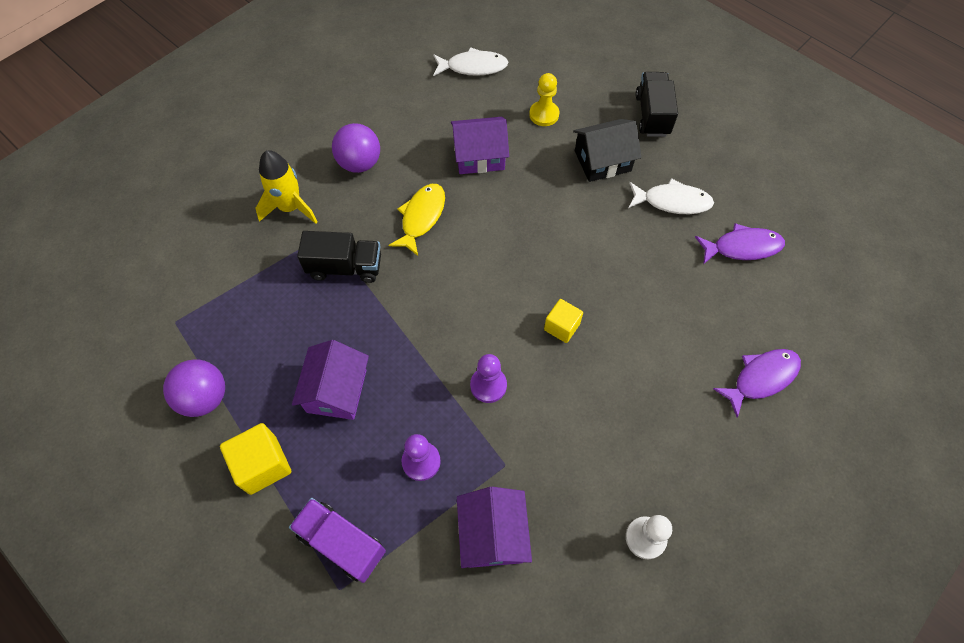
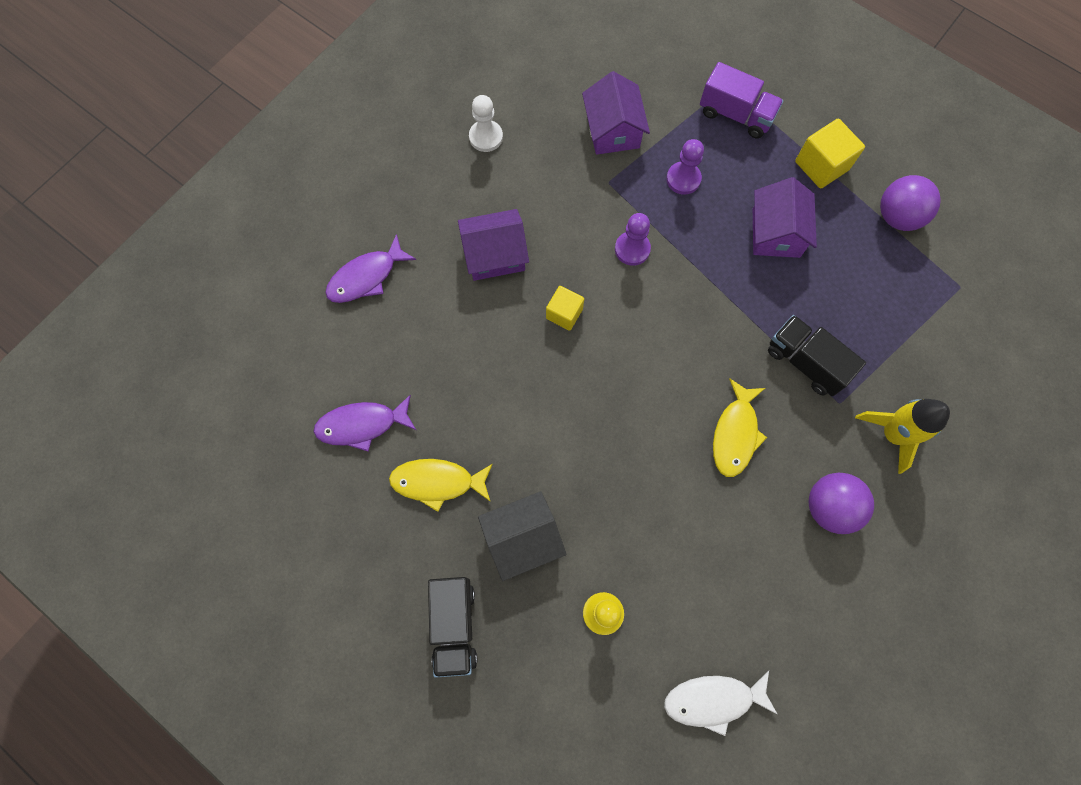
camera: 175 degrees right, 10 degrees up
black truck [297,231,381,283] -> black truck turned 45 degrees clockwise [768,315,866,396]
purple house [451,117,509,174] -> purple house moved to [458,209,529,281]
white fish [628,178,714,214] -> yellow fish [389,459,493,512]

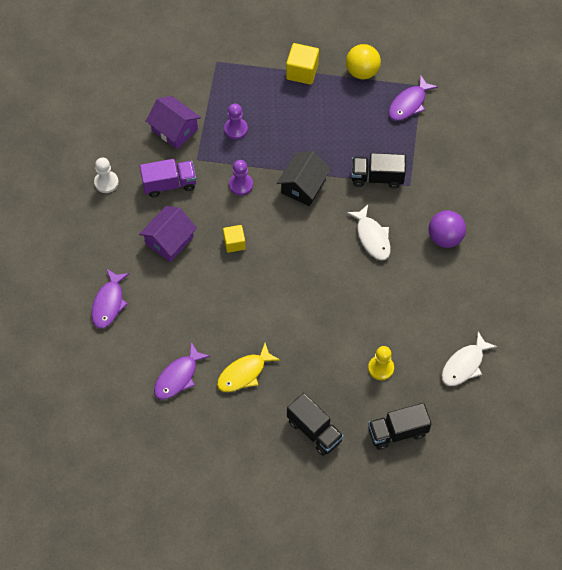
camera: 40 degrees left, 10 degrees down
black house [478,491,566,581] -> black house moved to [277,151,331,206]
purple truck [700,62,783,138] -> purple truck moved to [140,159,196,197]
yellow fish [713,378,767,477] -> white fish [347,205,391,260]
purple house [753,177,817,258] -> none
yellow rocket [855,399,950,474] -> none
purple ball [880,175,941,231] -> yellow ball [346,44,381,79]
none -> black truck [368,403,432,450]
none -> purple fish [389,75,438,121]

